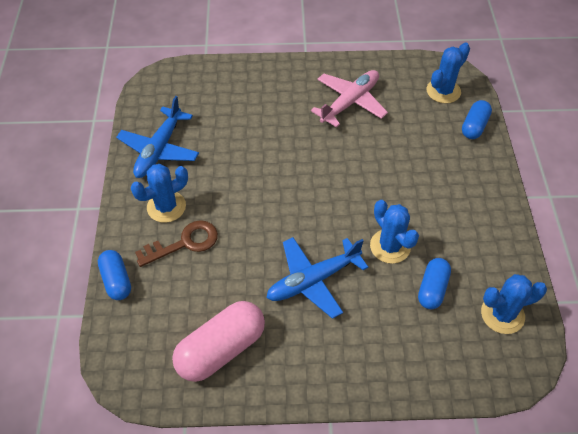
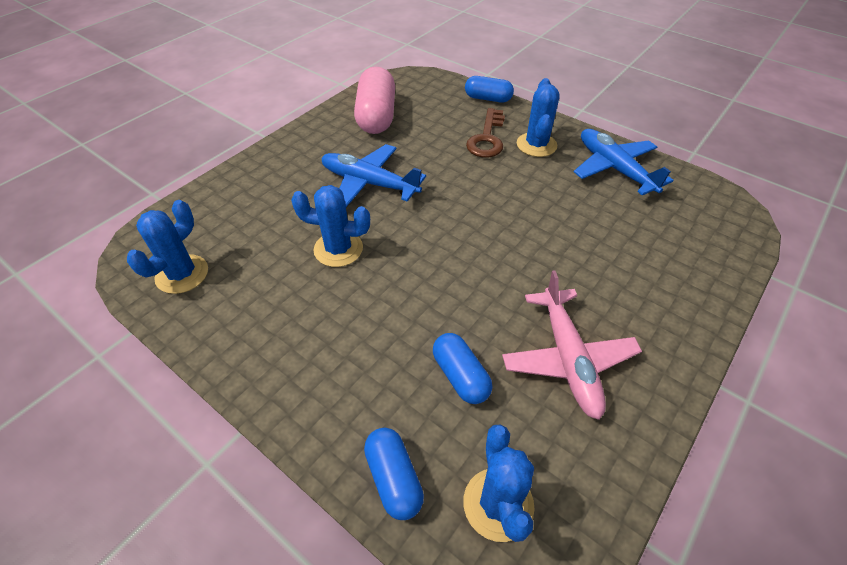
camera: 130 degrees right, 5 degrees down
blue plane [266,237,368,319] -> blue plane turned 75 degrees counterclockwise [321,144,426,207]
blue capsule [418,258,451,309] -> blue capsule moved to [433,333,492,404]

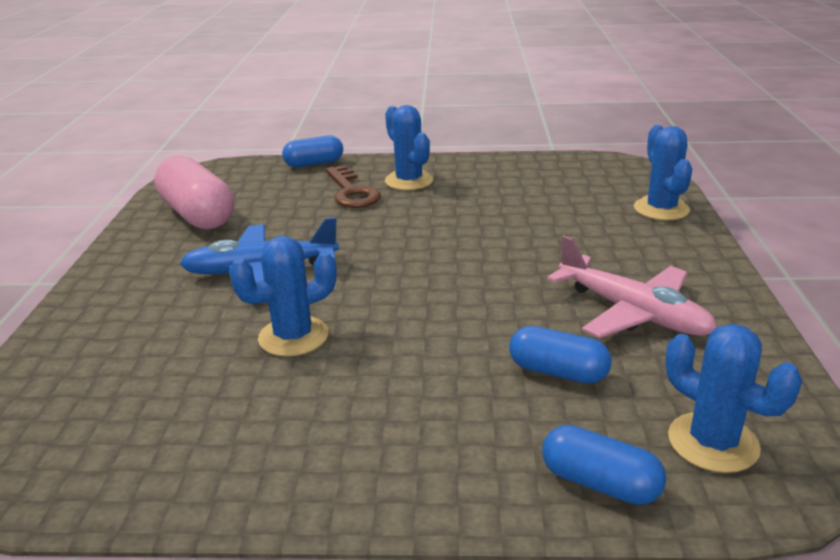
camera: 35 degrees left, 20 degrees down
blue cactus [127,200,208,294] -> blue cactus moved to [634,125,692,220]
blue plane [574,129,674,195] -> none

